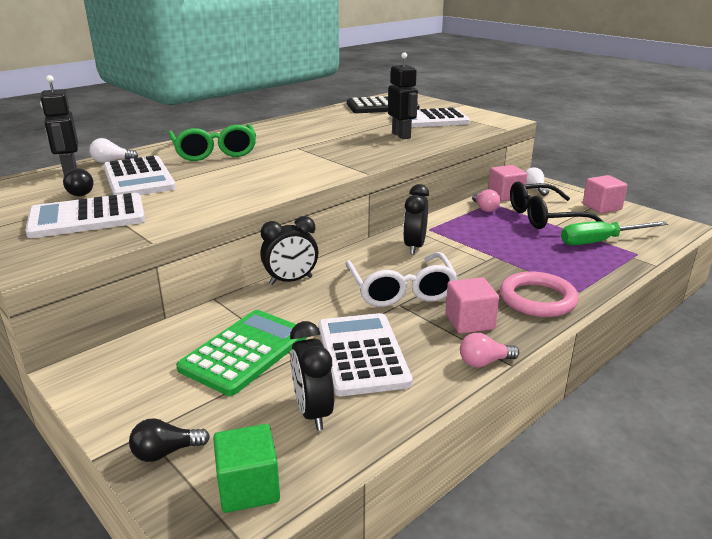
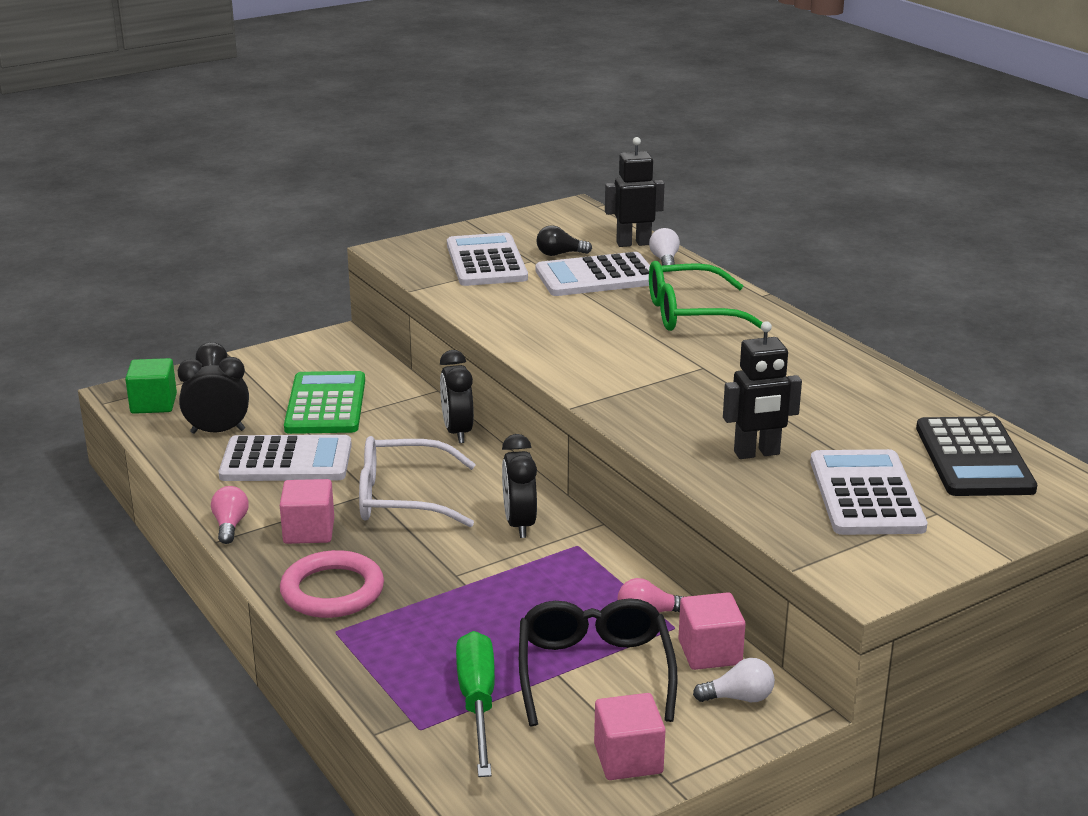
camera: 100 degrees right, 0 degrees up
green calculator [176,310,307,396] -> green calculator turned 135 degrees counterclockwise [284,371,365,434]
black clock [403,184,429,255] -> black clock turned 120 degrees counterclockwise [502,434,537,538]

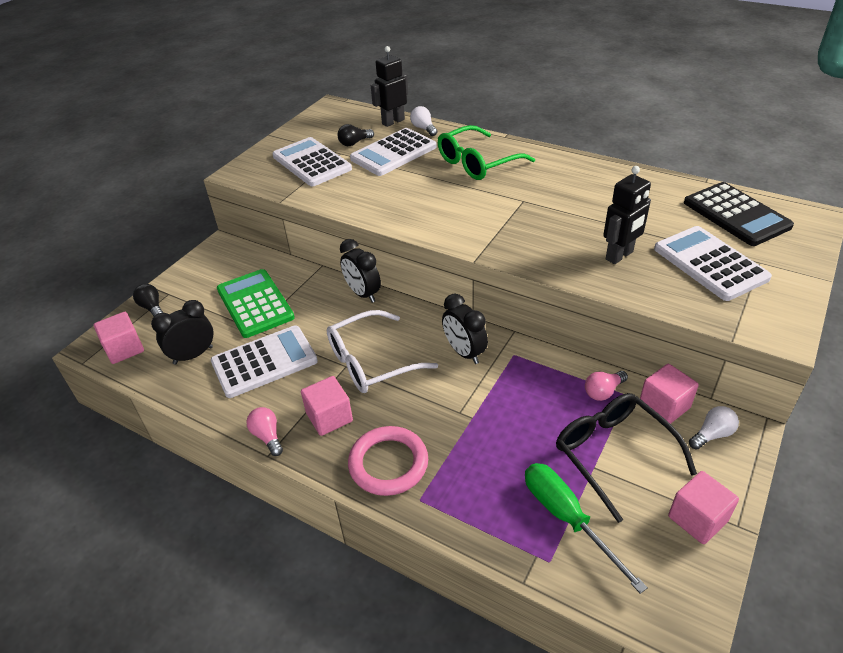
camera: 25 degrees left, 15 degrees up
green cube [125,358,177,414] -> pink cube [94,312,144,364]

